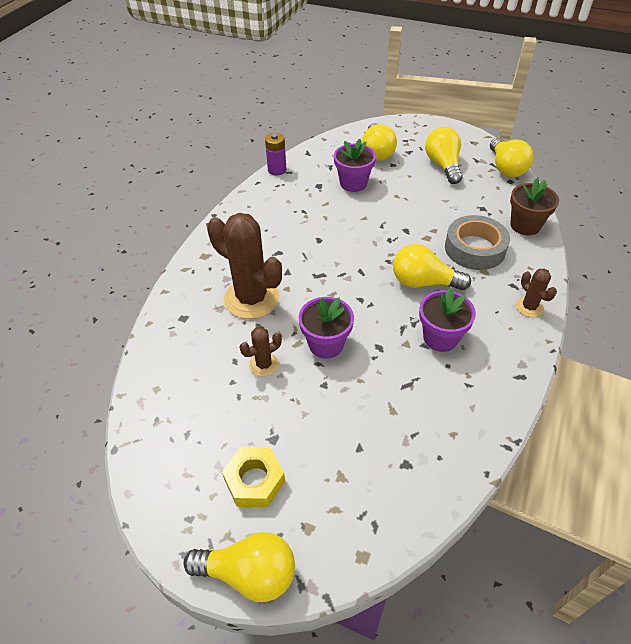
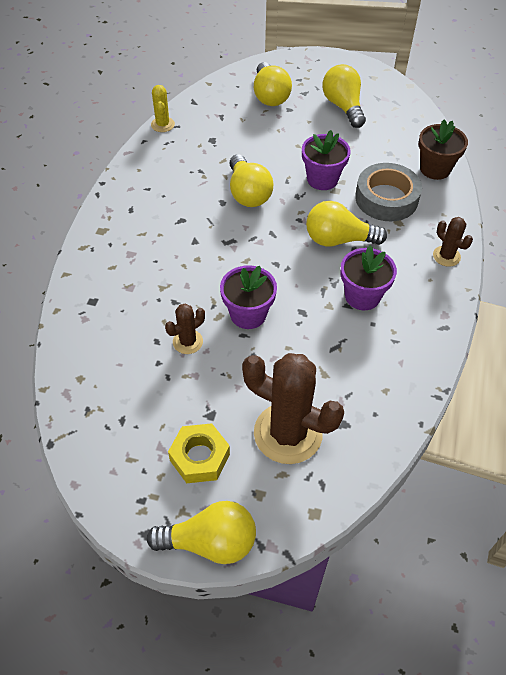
camera: 10 degrees left, 5 degrees up
brown cactus [207,213,282,319] -> brown cactus moved to [242,353,344,464]
purple battery [265,133,287,176] -> yellow cactus [151,85,175,132]
purple flower pot [334,139,376,192] -> purple flower pot moved to [302,130,351,190]
yellow light bulb [490,138,534,177] -> yellow light bulb moved to [229,154,273,207]

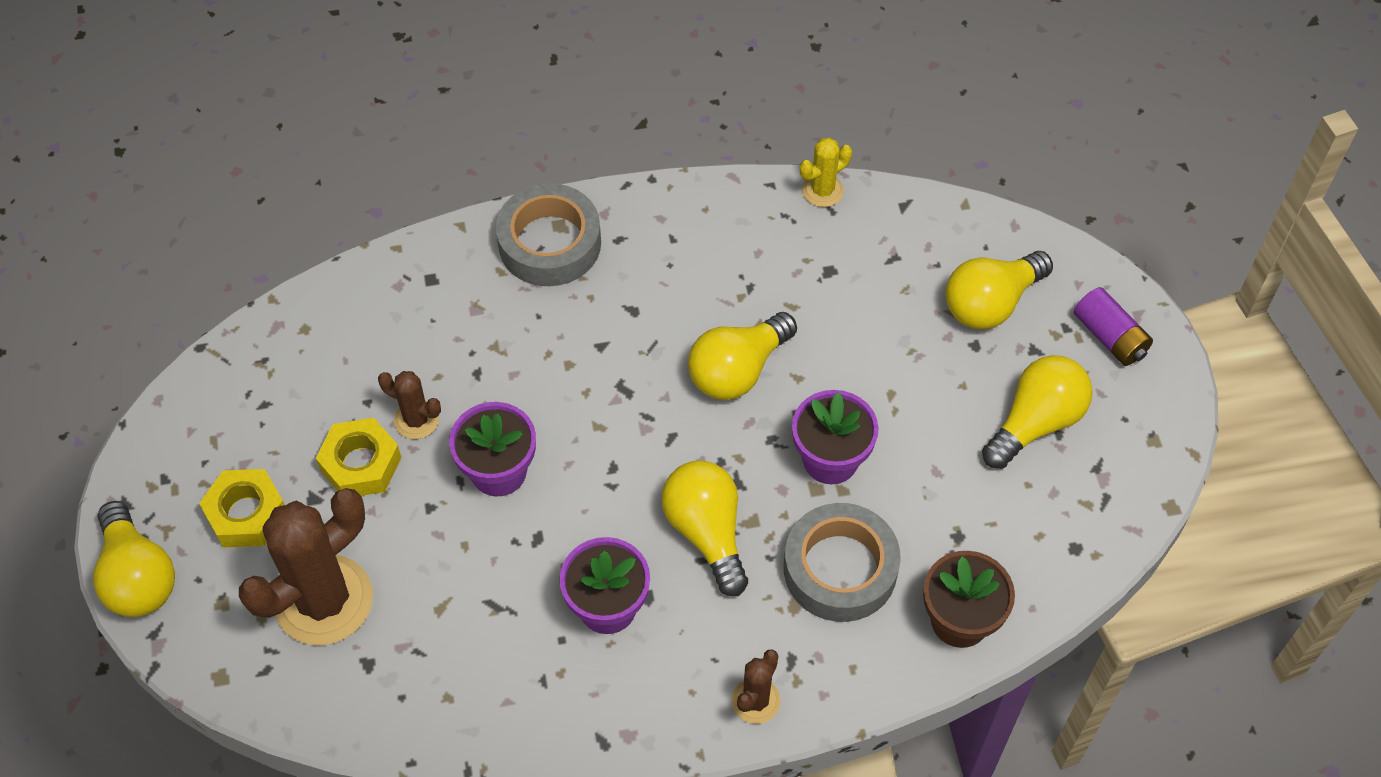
camera: 65 degrees right, 5 degrees up
brown cactus [242,353,344,464] -> brown cactus turned 45 degrees clockwise [239,488,373,645]
none -> yellow nut [316,417,401,496]
none -> grey tape [496,183,601,286]
none -> purple battery [1074,287,1153,366]

